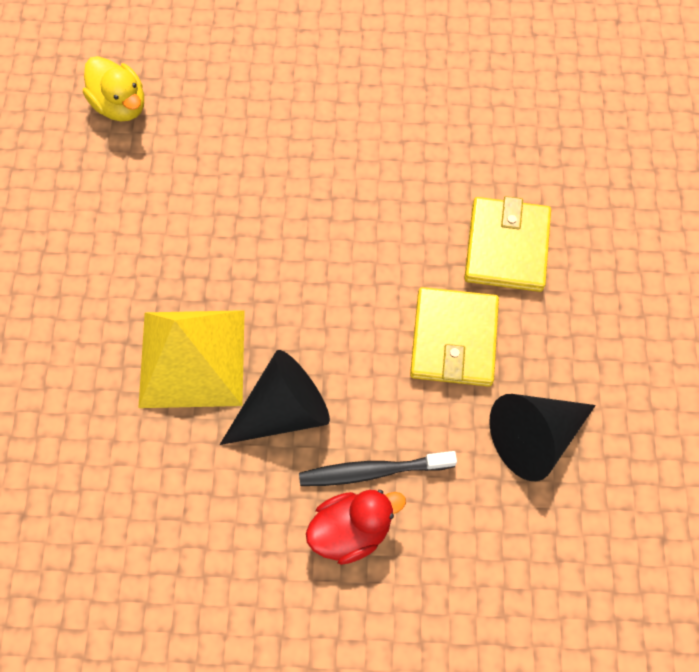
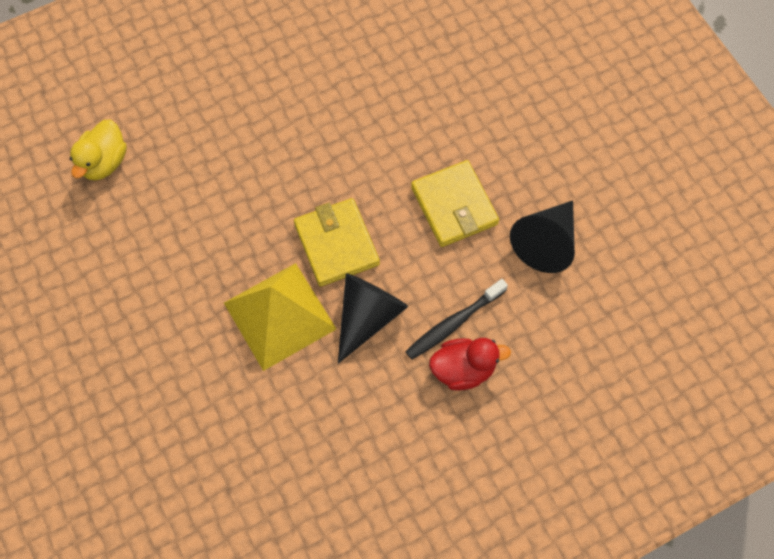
camera: 30 degrees left, 0 degrees up
yellow duck [83,56,144,121] -> yellow duck turned 90 degrees clockwise [70,120,127,181]
red duck [306,490,406,565] -> red duck turned 45 degrees clockwise [429,338,511,391]
yellow wallet [464,196,551,292] -> yellow wallet moved to [294,198,380,287]

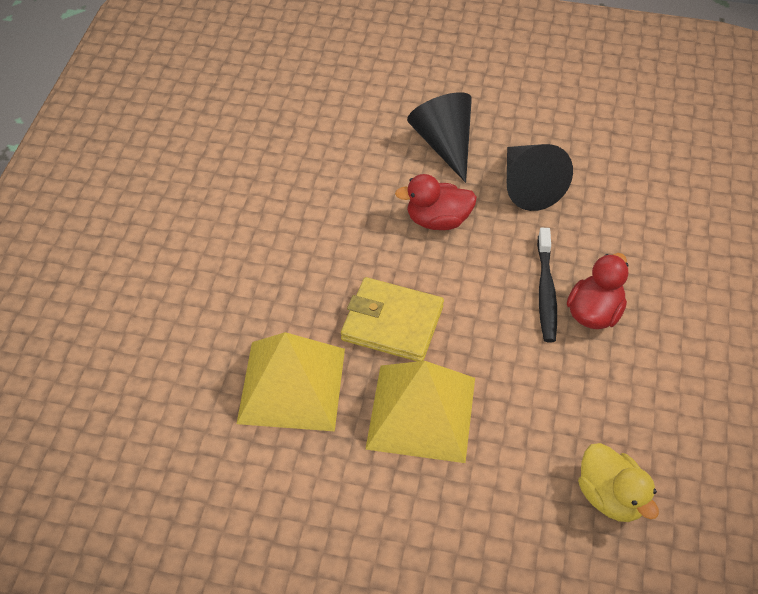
camera: 50 degrees left, 15 degrees down
yellow duck [70,120,127,181] -> yellow duck moved to [578,443,659,522]
black cone [338,273,408,364] -> black cone moved to [407,92,472,183]
yellow wallet [411,160,499,247] -> red duck [395,174,477,230]
none -> yellow pyramid [237,332,345,431]

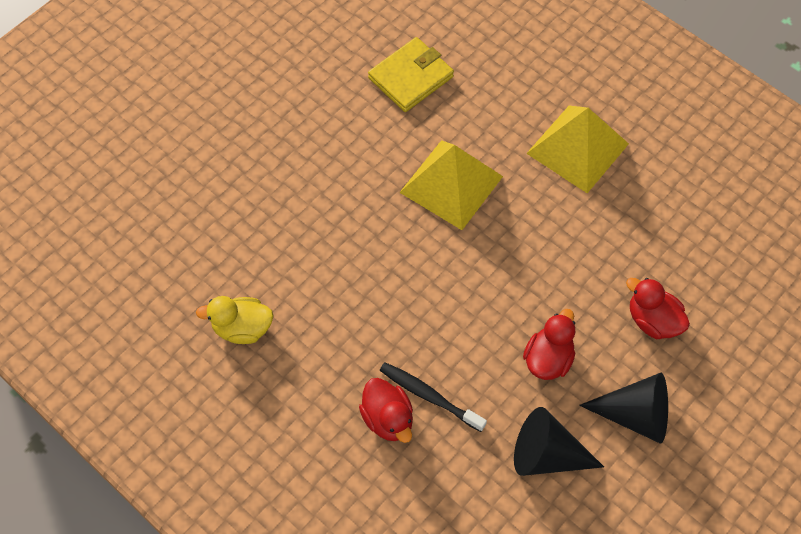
camera: 120 degrees right, 10 degrees up
yellow wallet [341,277,444,362] -> yellow wallet moved to [368,37,454,112]
yellow pyramid [365,361,475,463] -> yellow pyramid moved to [526,106,629,193]
none -> red duck [626,278,690,339]

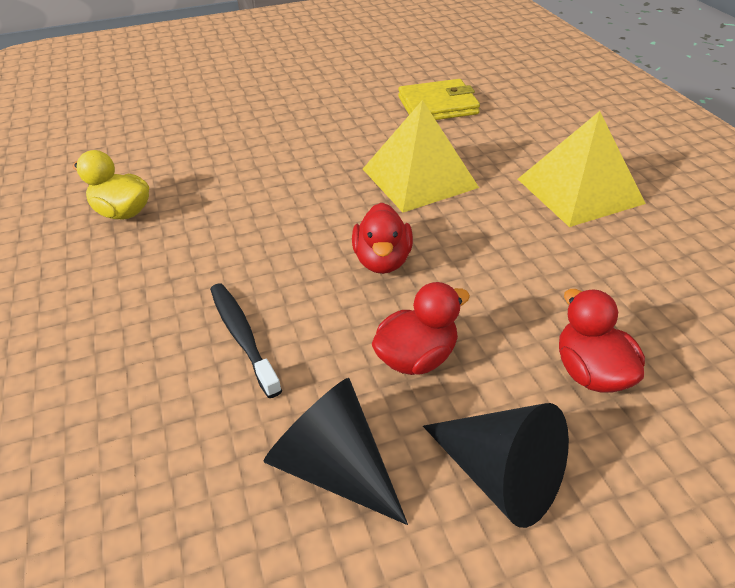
camera: 30 degrees right, 20 degrees down
red duck [359,378,413,443] -> red duck moved to [352,202,413,274]

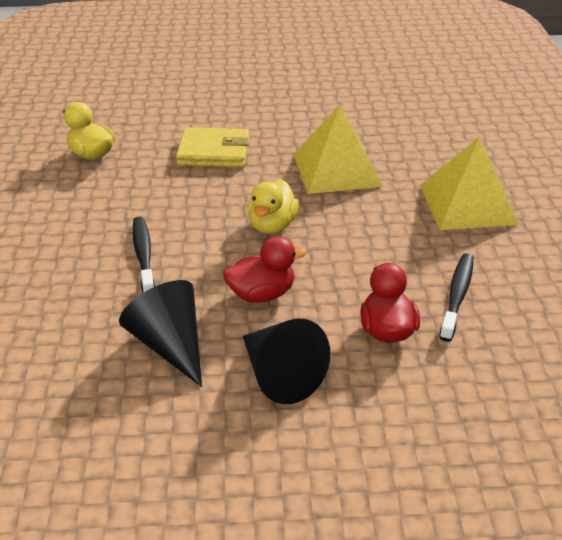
camera: 15 degrees right, 5 degrees down
red duck [352,202,413,274] -> yellow duck [247,179,299,234]
yellow wallet [398,79,480,120] -> yellow wallet moved to [176,127,250,168]
none -> black toothbrush [439,253,473,342]

